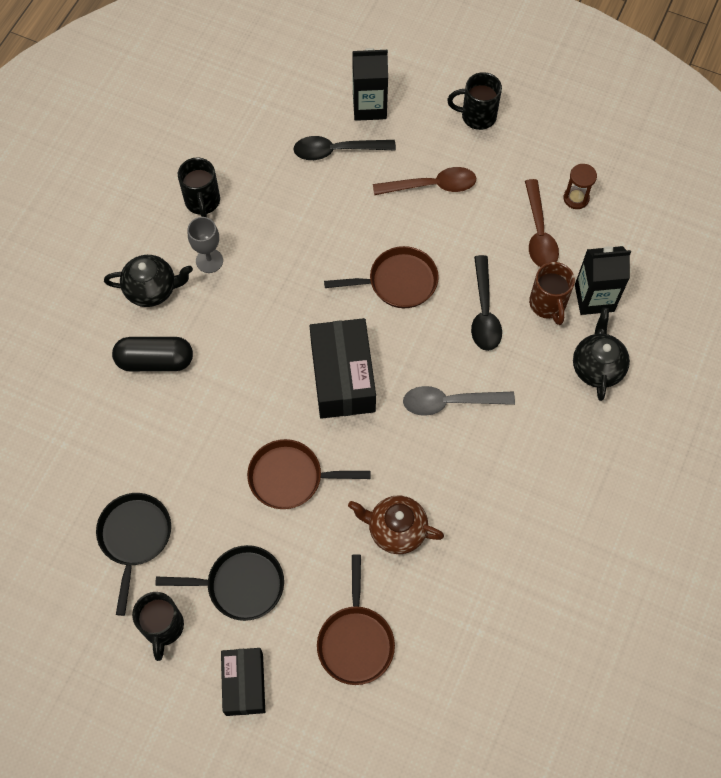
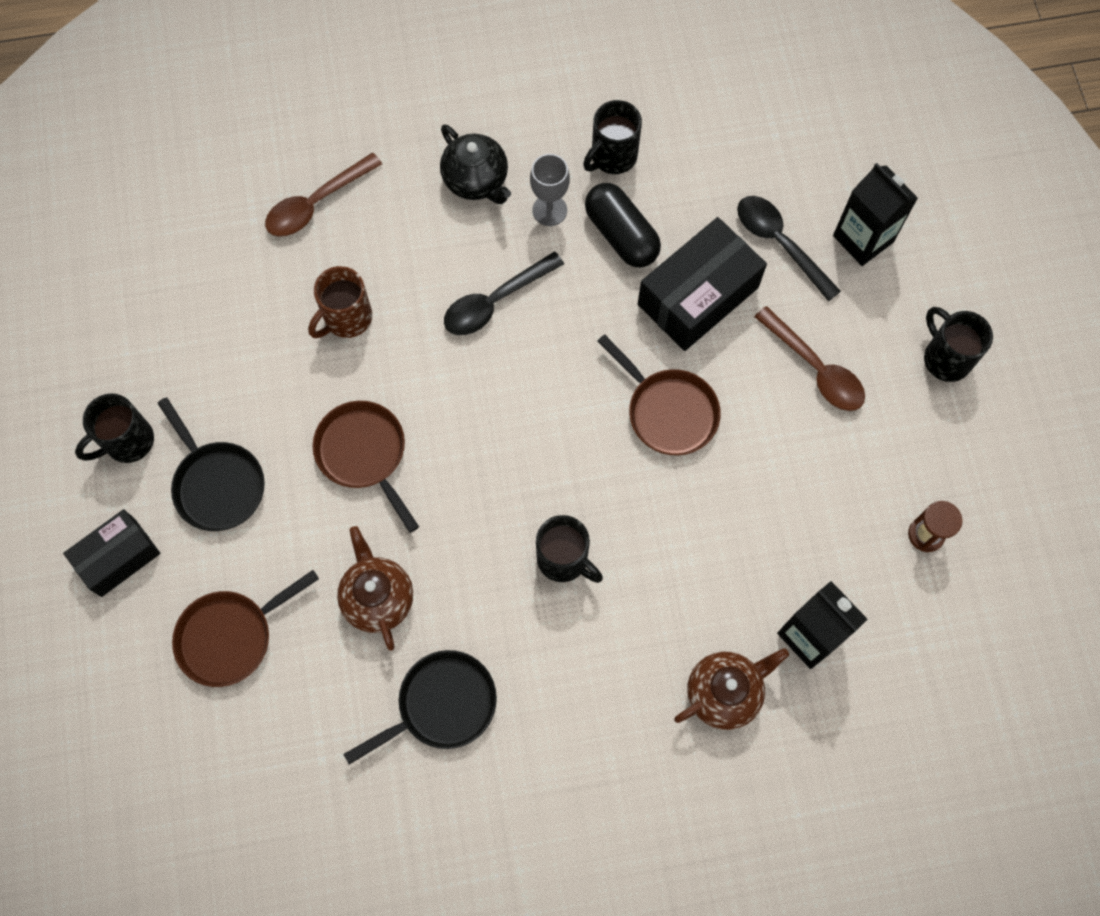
camera: 55 degrees right, 5 degrees up
black pan [96,493,171,616] -> black pan moved to [343,650,497,765]
black capsule [112,337,193,371] -> black capsule moved to [585,183,661,267]
black box [310,318,376,419] -> black box moved to [638,217,767,351]
grey spoon [403,386,515,416] -> black mug [536,515,603,583]
black spoon [471,255,502,351] -> black spoon moved to [444,252,564,335]
brown spoon [525,179,559,267] -> brown spoon moved to [265,153,382,237]
brown mug [529,262,575,325] -> brown mug moved to [308,266,372,338]
black teapot [573,308,630,401] -> brown teapot [674,648,789,730]

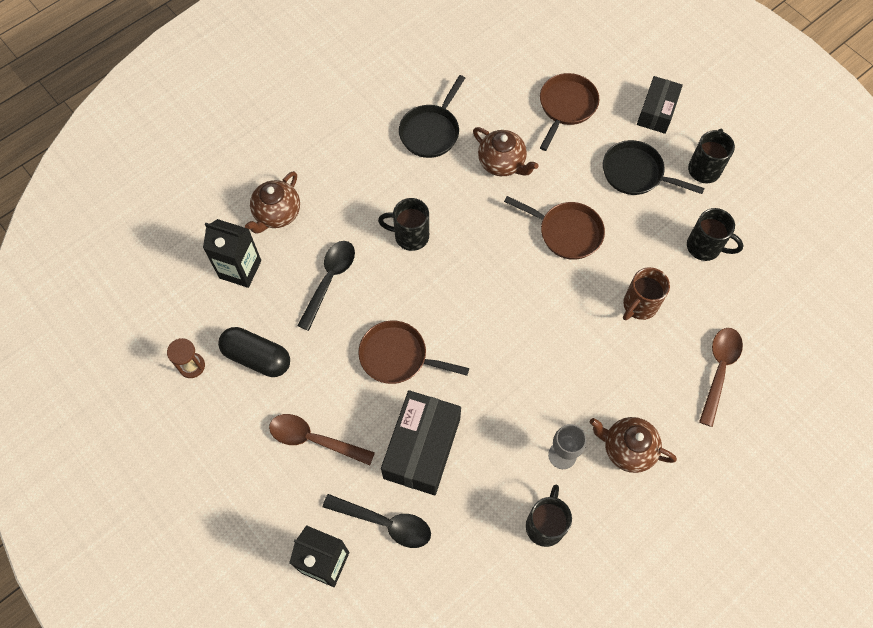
camera: 150 degrees right, 5 degrees down
brown mug [308,266,372,338] -> brown mug turned 150 degrees counterclockwise [623,267,670,320]
black teapot [440,124,511,204] -> brown teapot [590,417,677,473]
black spoon [444,252,564,335] -> black spoon moved to [297,241,355,331]
black capsule [585,183,661,267] -> black capsule moved to [218,327,290,377]
black mug [924,307,993,382] -> black mug moved to [687,208,744,261]

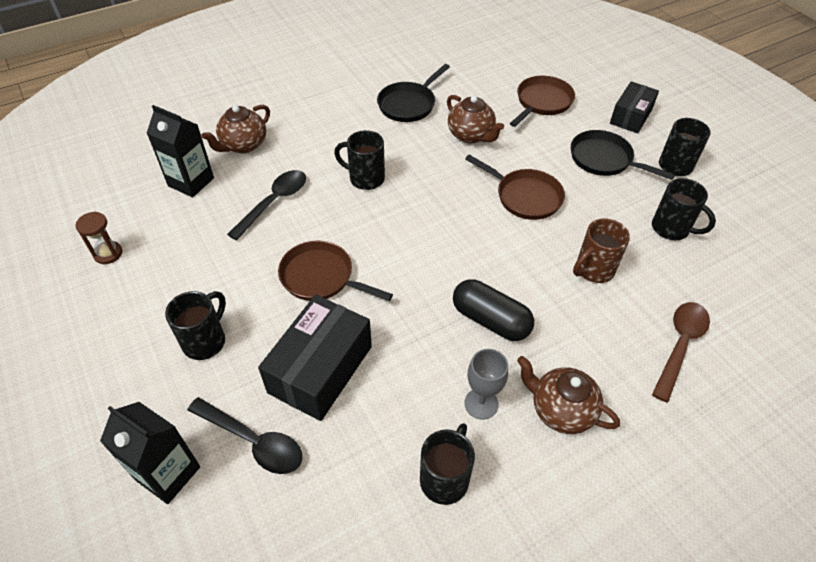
camera: 10 degrees right, 15 degrees down
black capsule [218,327,290,377] -> black capsule moved to [453,279,534,341]
brown spoon [269,414,375,465] -> black mug [165,291,226,360]

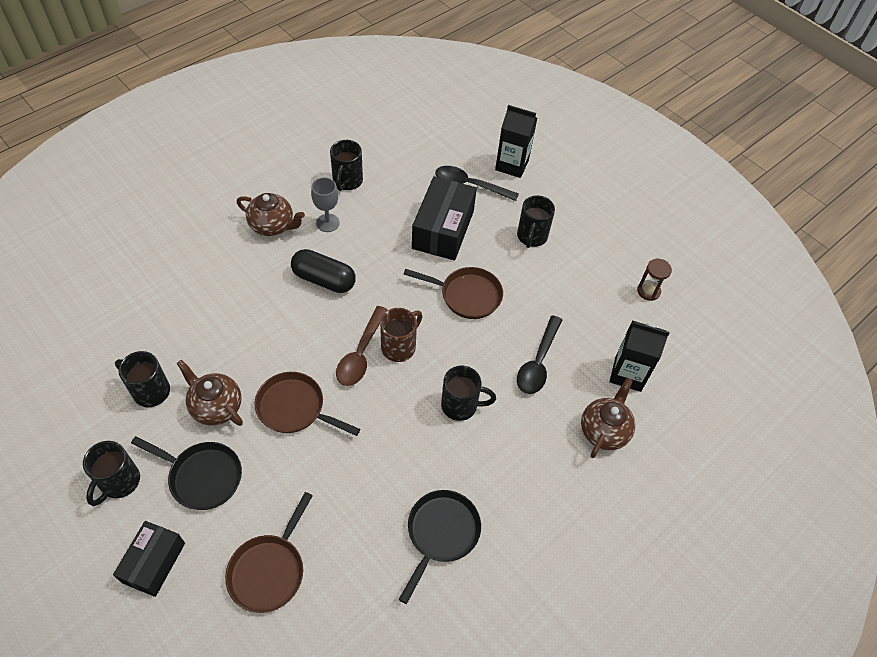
camera: 165 degrees right, 5 degrees up
brown teapot [447,95,504,143] -> brown teapot moved to [176,360,243,426]
brown mug [573,218,630,283] -> brown mug moved to [380,308,423,362]
brown spoon [652,302,710,402] -> brown spoon moved to [336,306,388,386]

